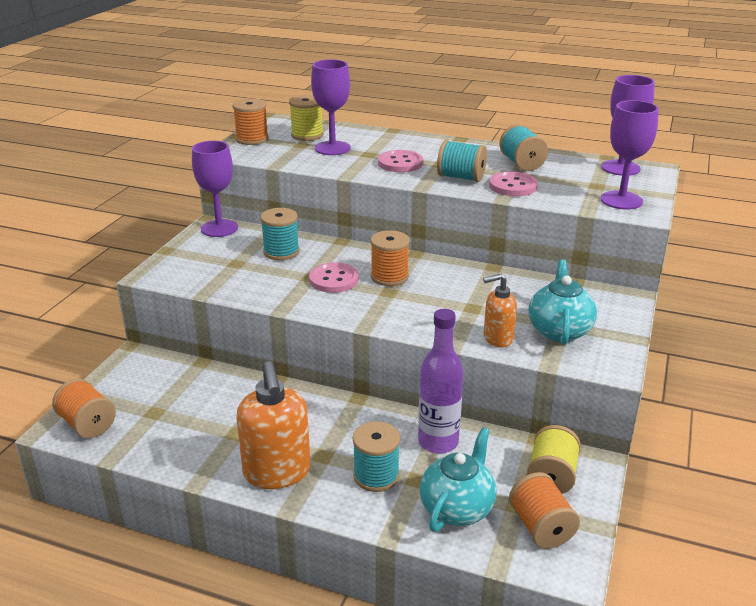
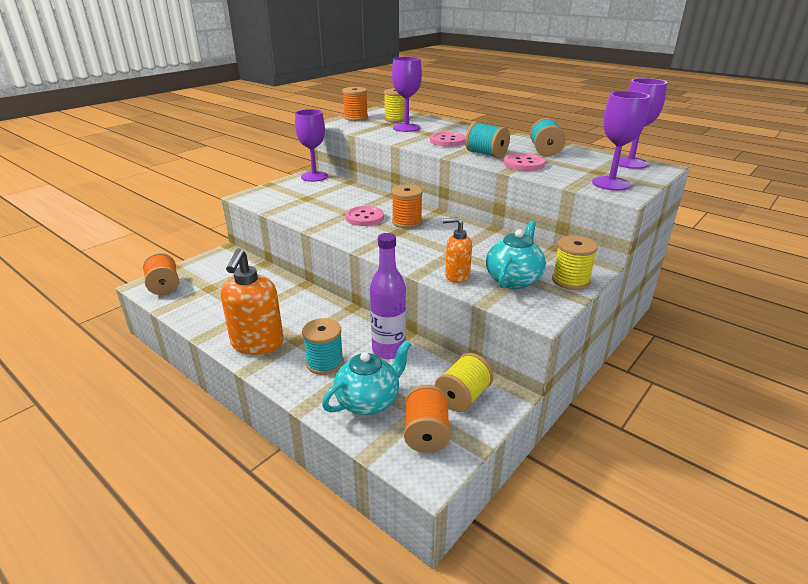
camera: 20 degrees right, 0 degrees up
turquoise spool [260,208,299,260] -> none
none -> yellow spool [552,235,598,290]

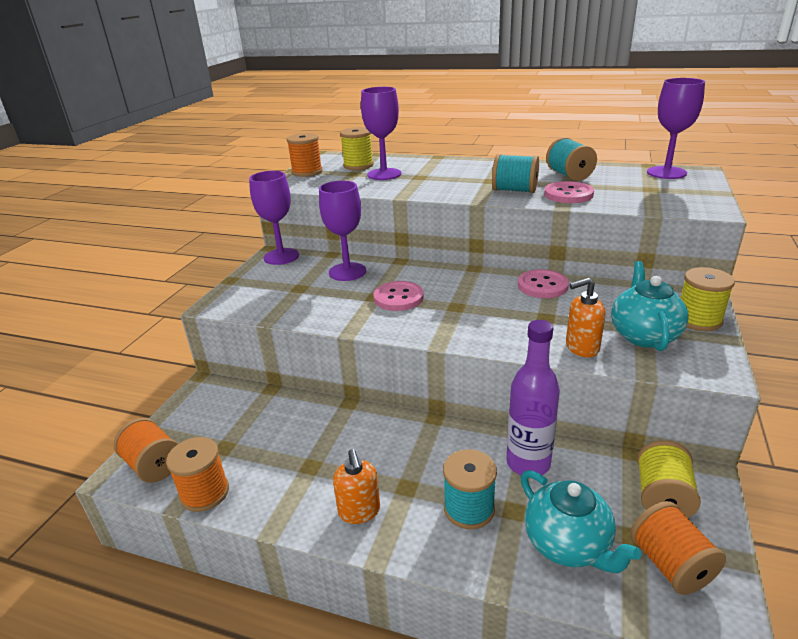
camera: 20 degrees left, 0 degrees up
orange soap dispenser [221,248,284,355] -> orange soap dispenser [333,449,380,524], size x0.57
turquoise teapot [322,340,411,415] -> turquoise teapot turned 120 degrees clockwise [521,470,642,573]
orange spool [392,185,423,228] -> orange spool moved to [166,437,229,512]
pink button [430,132,466,147] -> pink button moved to [518,269,569,298]
purple goblet [592,91,650,191] -> purple goblet moved to [319,181,366,281]

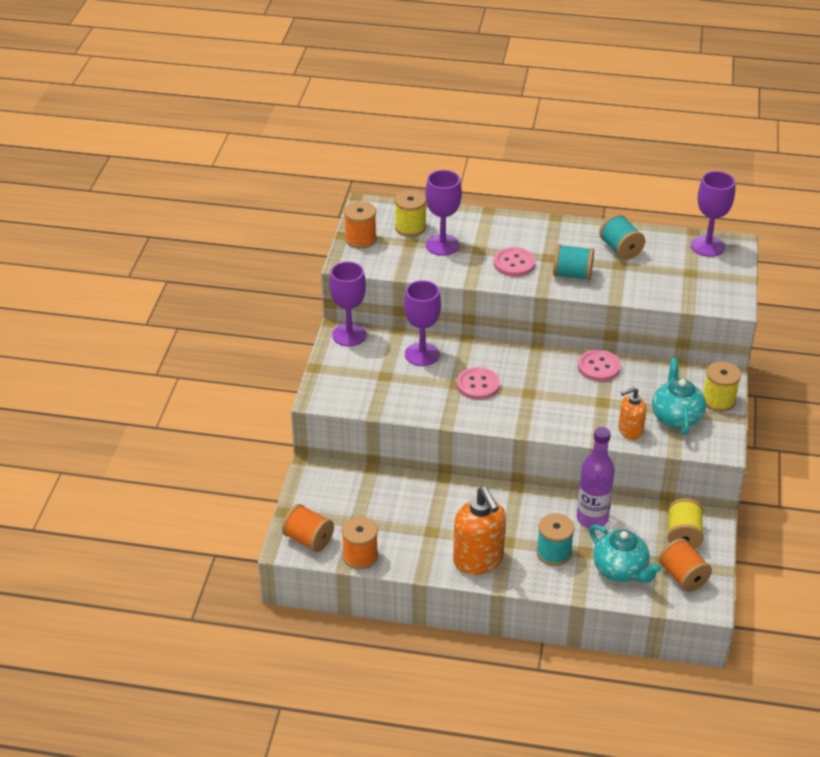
camera: 10 degrees left, 10 degrees up
orange soap dispenser [333,449,380,524] -> orange soap dispenser [453,487,506,575], size x1.75
pink button [544,181,594,203] -> pink button moved to [494,247,535,277]

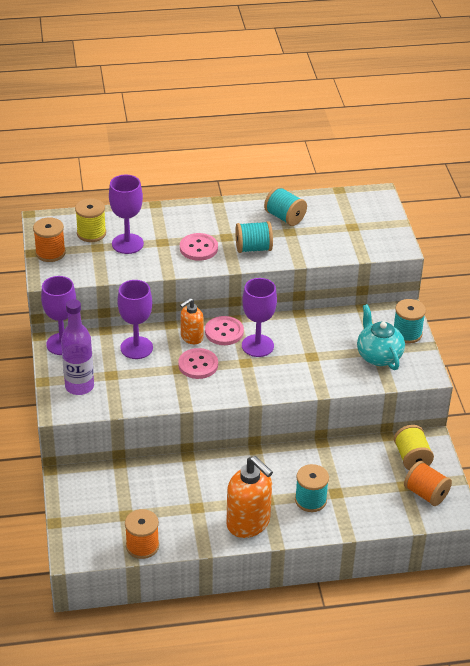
camera: 20 degrees left, 0 degrees up
orange spool [282,504,334,552] -> none
purple bottle [577,427,615,528] -> purple bottle moved to [61,299,94,395]
pink button [578,350,621,382] -> pink button moved to [205,316,244,345]
turquoise teapot [589,525,662,582] -> none
orange soap dispenser [619,387,646,440] -> orange soap dispenser moved to [180,298,203,344]
purple goblet [691,171,735,257] -> purple goblet moved to [242,278,277,357]
yellow spool [703,362,741,412] -> turquoise spool [394,299,426,343]

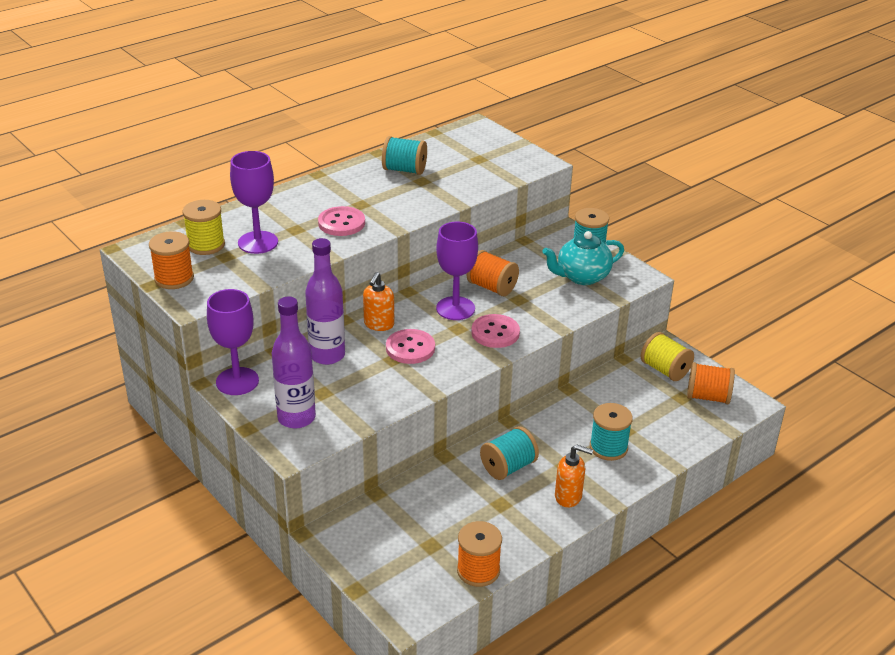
camera: 30 degrees left, 5 degrees down
purple goblet [117,280,153,359] -> purple bottle [305,238,345,365]
pink button [205,316,244,345] -> pink button moved to [472,314,520,348]
orange soap dispenser [226,456,273,538] -> orange soap dispenser [555,445,593,508], size x0.57
turquoise spool [235,221,273,253] -> turquoise spool moved to [480,426,539,480]
turquoise teapot [357,304,405,370] -> turquoise teapot turned 60 degrees counterclockwise [543,231,624,285]
none -> orange spool [467,250,519,296]

